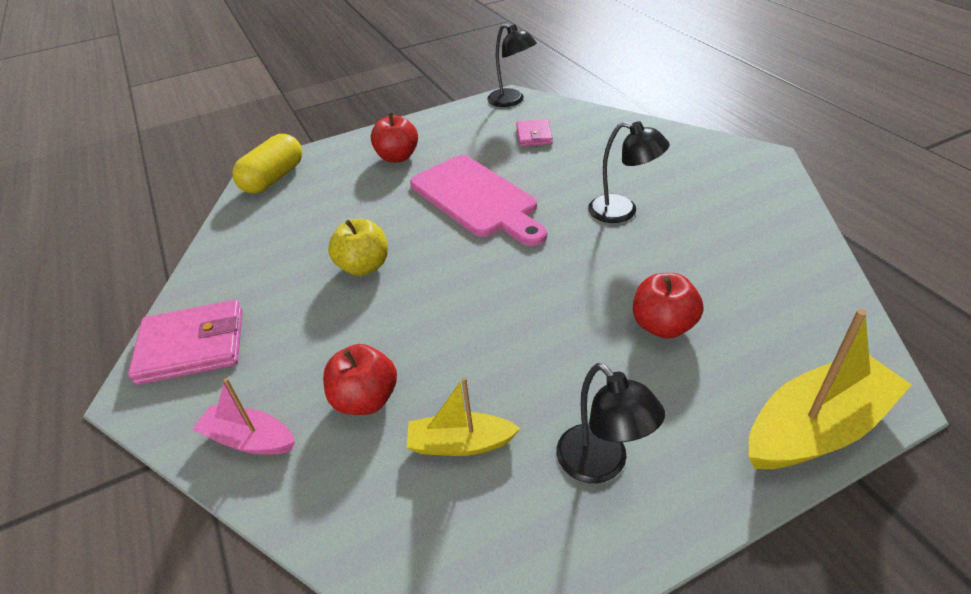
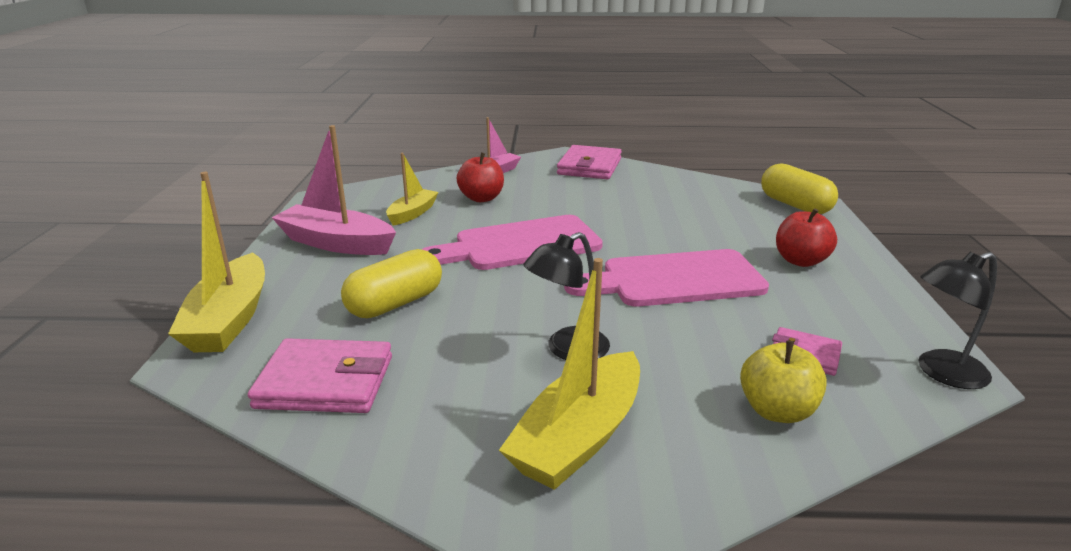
camera: 115 degrees right, 15 degrees down
yellow apple [328,219,388,276] -> yellow apple moved to [740,340,827,423]
black lamp [556,363,665,483] -> pink boat [272,125,396,255]
red apple [633,273,703,339] -> yellow capsule [341,249,442,318]
none -> pink wallet [248,338,392,413]
none -> pink cutting board [422,215,603,270]
none -> yellow boat [499,258,640,490]

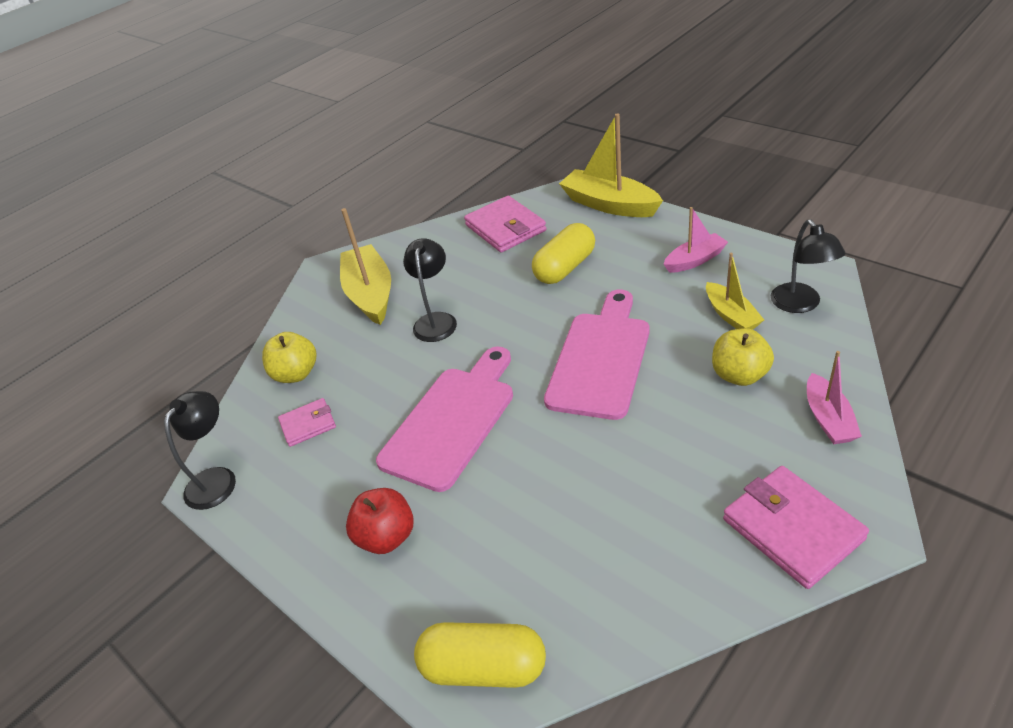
camera: 135 degrees right, 15 degrees up
pink wallet [248,338,392,413] -> pink wallet turned 75 degrees counterclockwise [464,196,546,253]
pink boat [272,125,396,255] -> pink boat [664,207,728,273], size x0.59
yellow capsule [341,249,442,318] -> yellow capsule turned 45 degrees clockwise [532,223,595,284]
red apple [457,152,504,202] -> yellow apple [712,328,774,386]
none -> black lamp [771,220,845,313]

